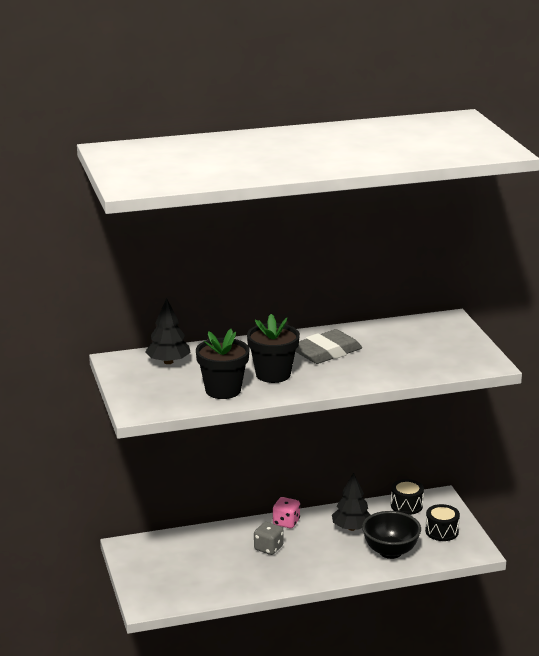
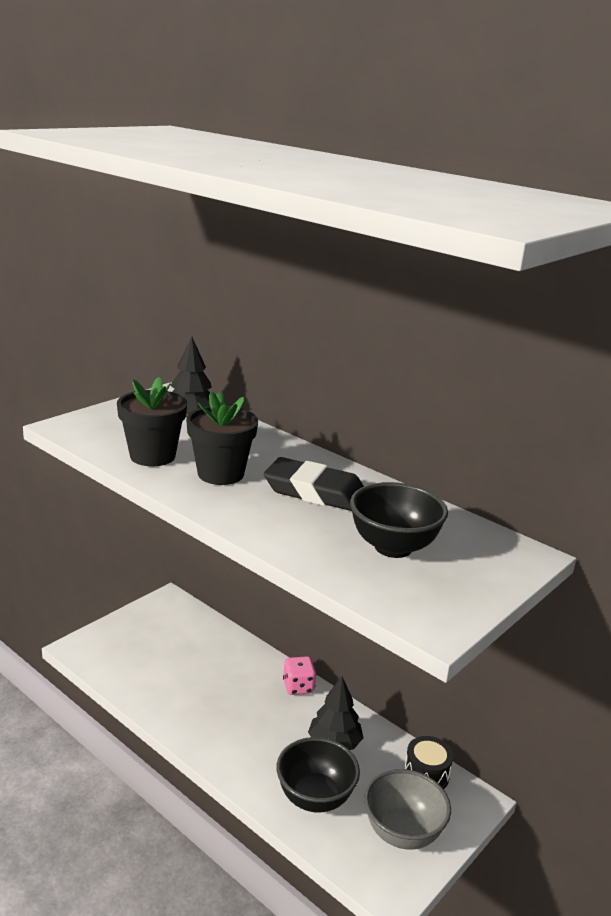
camera: 55 degrees right, 0 degrees up
grey dice [254,522,284,555] -> none
grey eraser [296,329,362,364] -> black eraser [264,457,364,511]
black drum [425,504,460,541] -> grey bowl [364,769,451,849]
none -> black bowl [350,482,448,558]

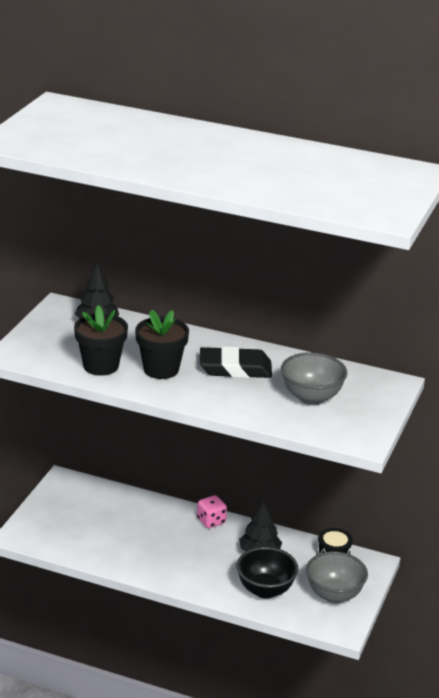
camera: 20 degrees left, 5 degrees up
black bowl [350,482,448,558] -> grey bowl [281,352,347,405]

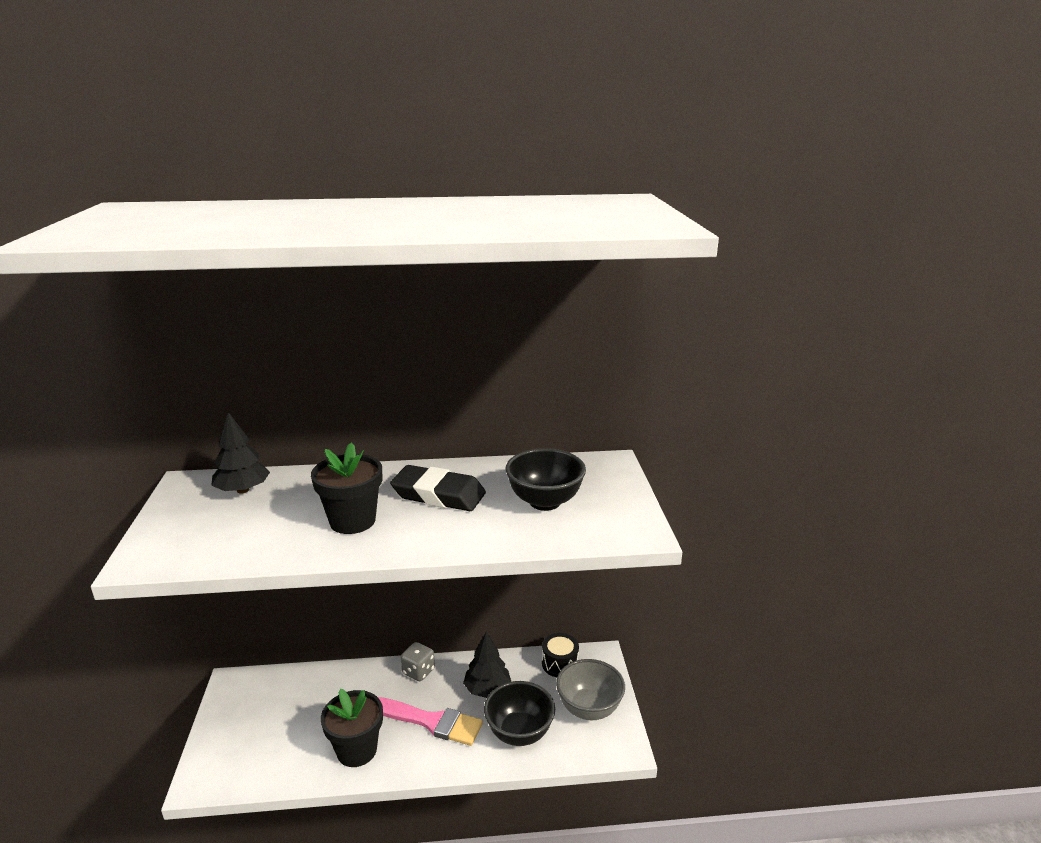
camera: 25 degrees left, 5 degrees down
black flower pot [74,305,128,376] -> black flower pot moved to [321,689,383,767]
pink dice [197,495,227,528] -> grey dice [401,642,435,681]
black eraser [200,346,272,378] -> black eraser turned 45 degrees clockwise [390,465,486,511]
grey bowl [281,352,347,405] -> black bowl [506,448,586,511]
none -> pink brush [378,697,483,746]

